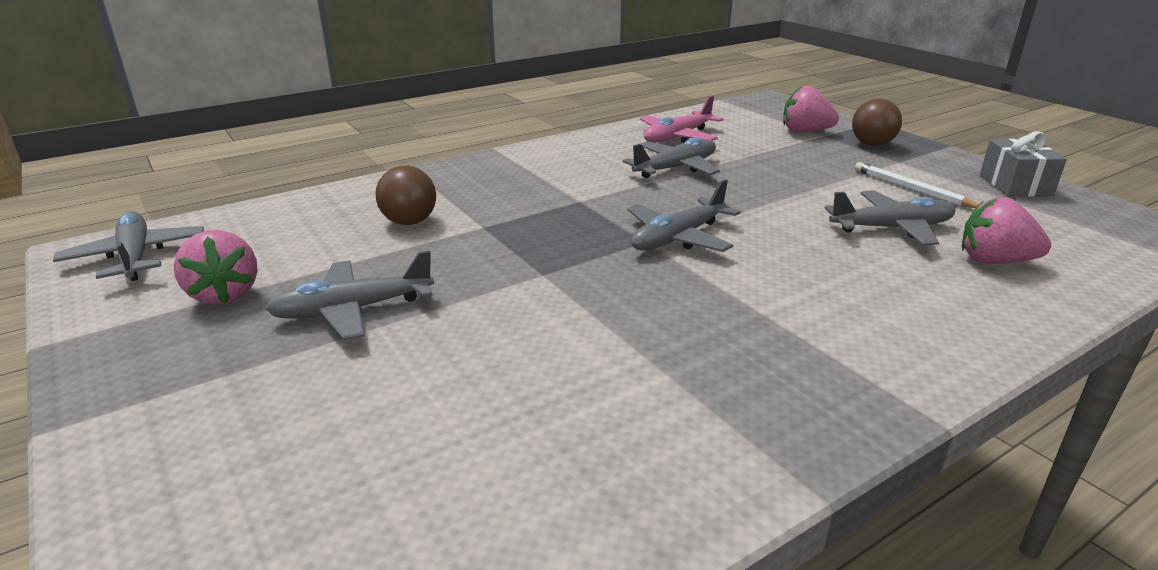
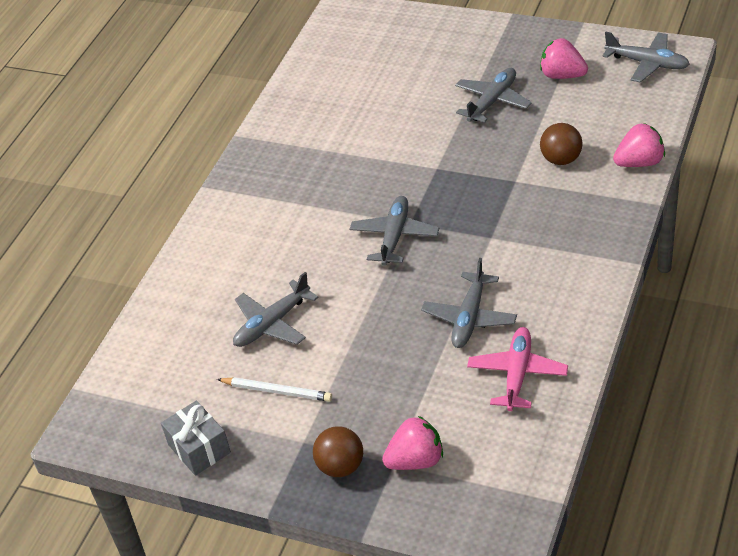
camera: 150 degrees right, 15 degrees up
pink strawberry [962,197,1051,264] -> pink strawberry moved to [613,123,665,167]

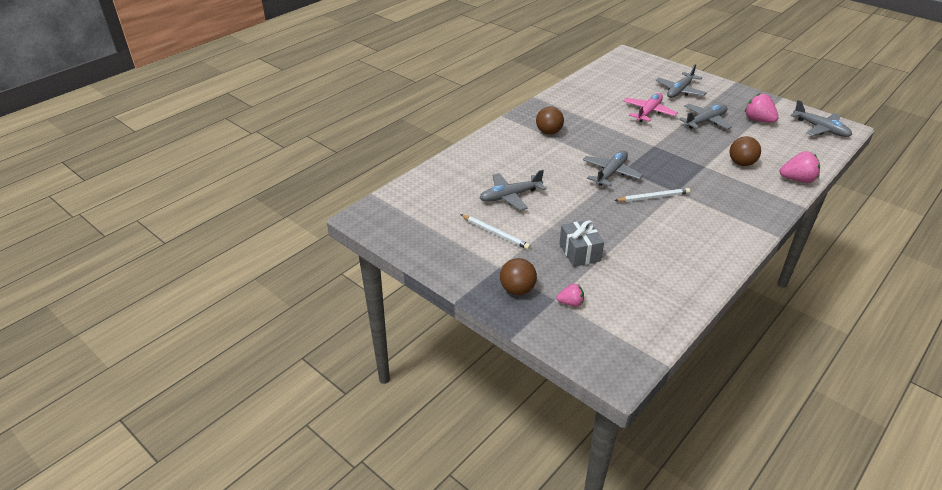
camera: 15 degrees right, 5 degrees down
grey gift [161,401,231,476] -> grey gift moved to [559,220,604,267]
pink strawberry [382,416,443,470] -> pink strawberry [557,283,584,307], size x0.60
grey plane [421,258,517,348] -> grey plane moved to [655,64,707,98]
pink plane [467,327,568,411] -> pink plane moved to [623,93,678,122]
none -> brown ball [536,106,564,135]
none -> white pencil [614,188,690,202]

